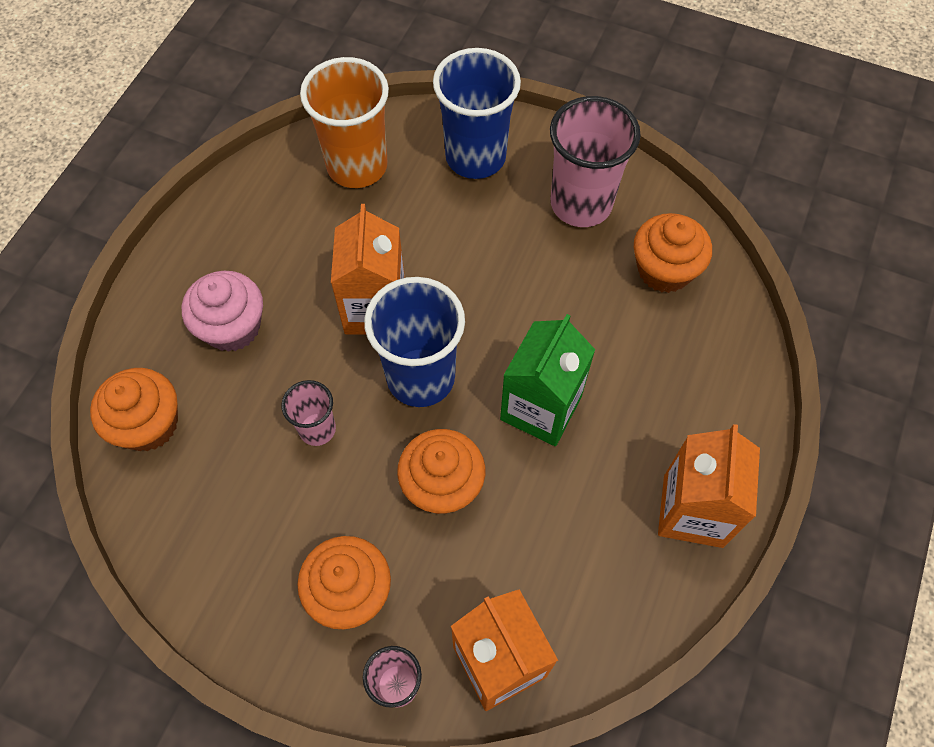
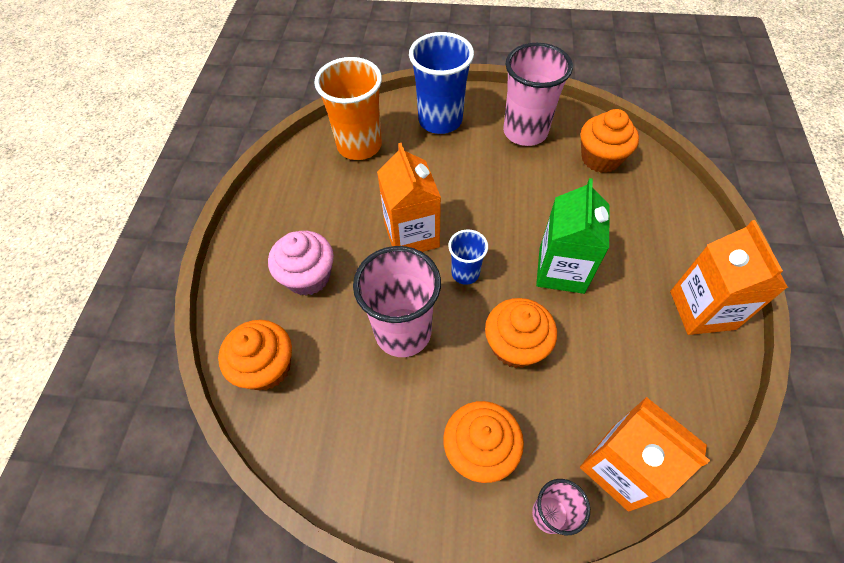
camera: 15 degrees left, 5 degrees down
pink cup [281,380,336,446] -> pink cup [353,246,441,357], size x1.89
blue cup [364,277,465,407] -> blue cup [448,229,488,285], size x0.53

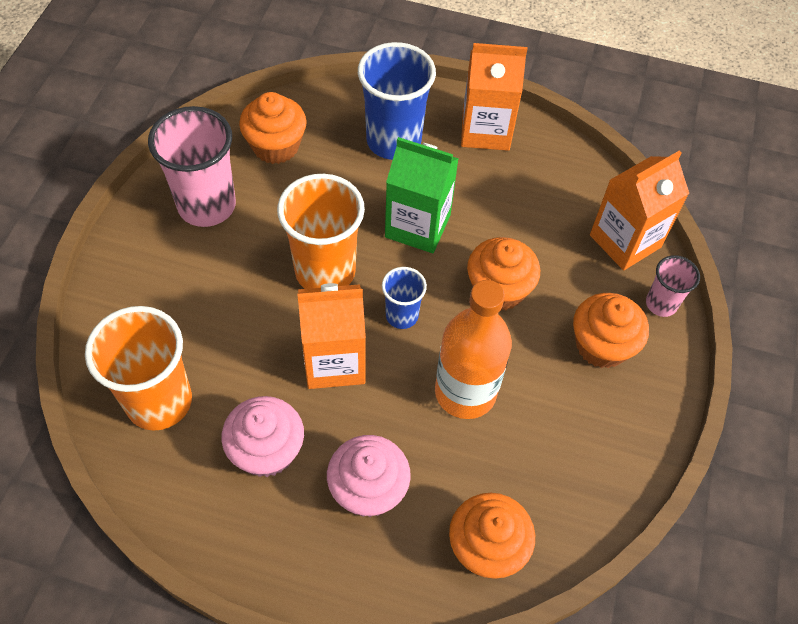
camera: 85 degrees left, 0 degrees up
pink cup [353,246,441,357] -> orange bottle [435,280,512,419]
blue cup [409,32,474,134] -> blue cup moved to [358,42,436,160]
none -> pink cupcake [222,396,304,477]
none -> orange cup [277,174,365,289]

